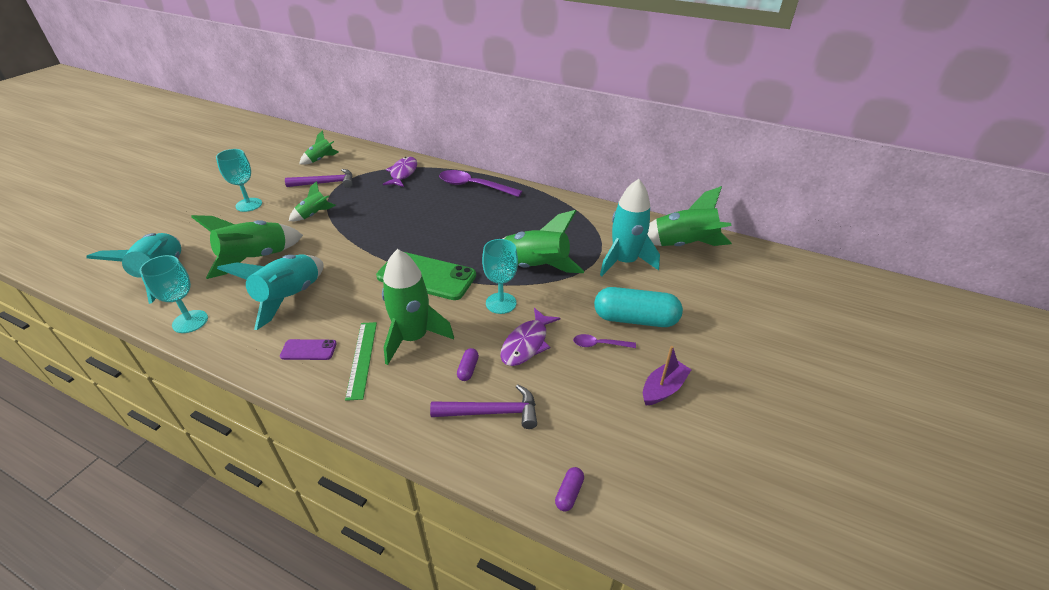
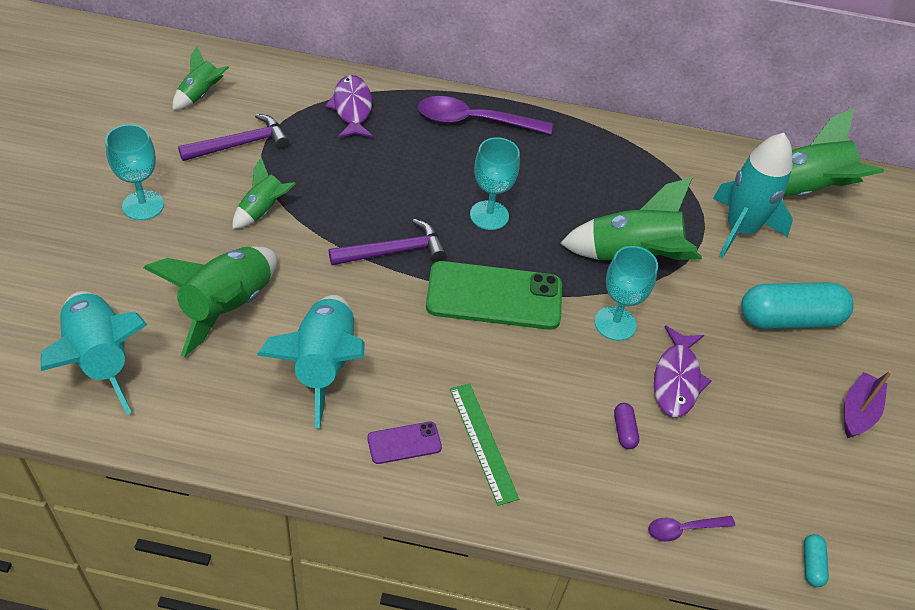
camera: 20 degrees left, 10 degrees up
turquoise goblet [139,255,208,333] -> turquoise goblet moved to [470,137,520,230]
green rocket [382,249,454,365] -> none
purple hammer [430,384,537,429] -> purple hammer moved to [329,219,446,265]
purple capsule [555,467,584,512] -> turquoise capsule [804,534,829,587]
purple spoon [573,334,636,348] -> purple spoon moved to [648,516,735,542]

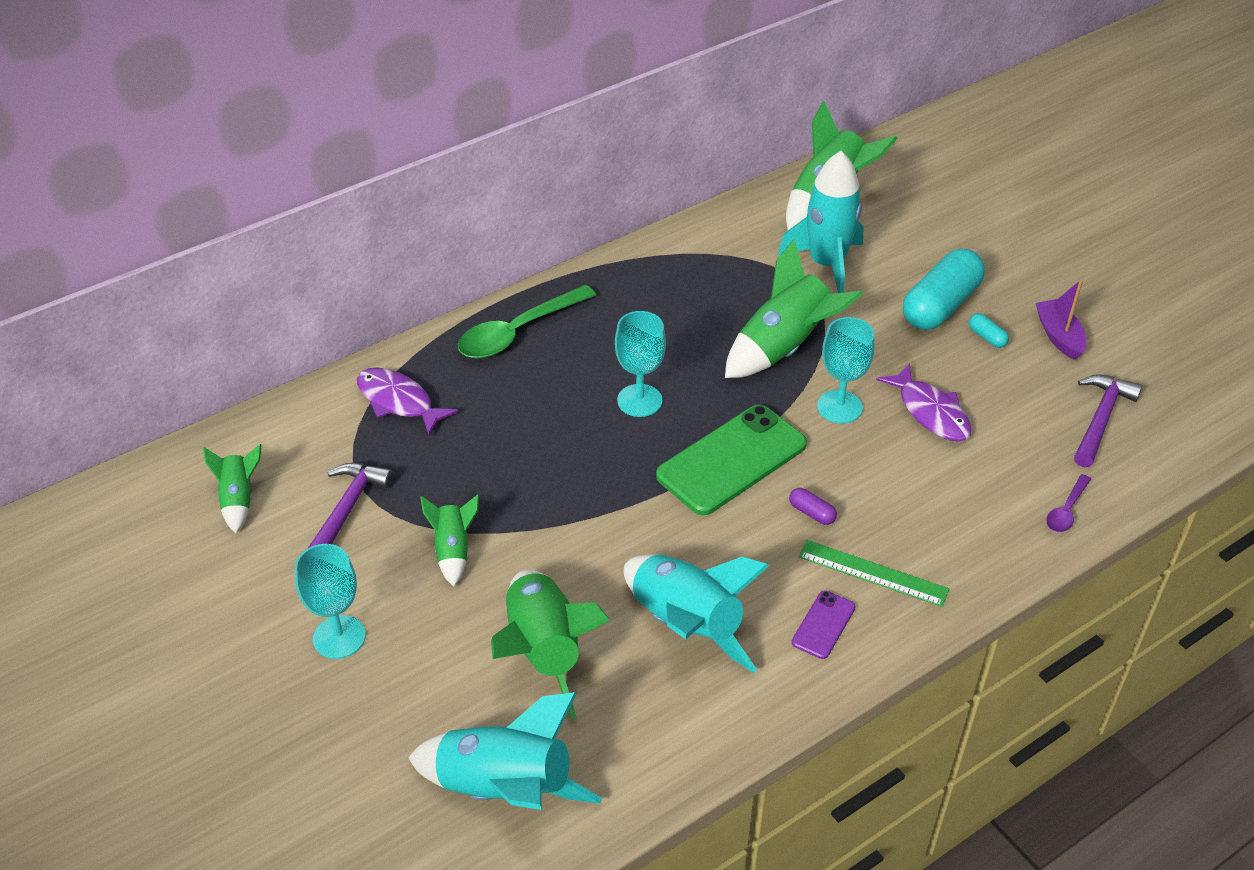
camera: 40 degrees left, 5 degrees down
purple hammer [329,219,446,265] -> purple hammer moved to [1074,375,1142,467]
purple spoon [418,96,553,134] -> green spoon [458,285,596,358]
purple capsule [614,403,639,449] -> purple capsule moved to [789,488,837,525]
turquoise capsule [804,534,829,587] -> turquoise capsule moved to [969,313,1009,348]

